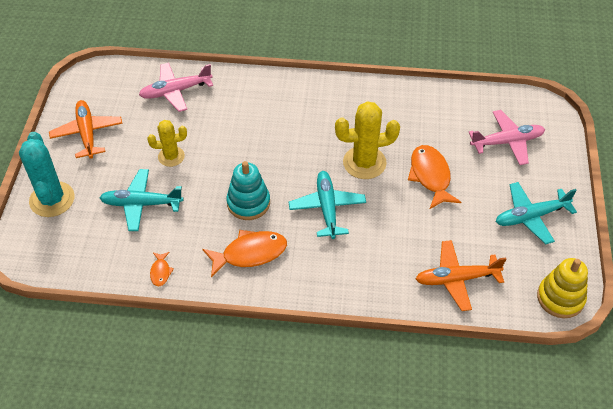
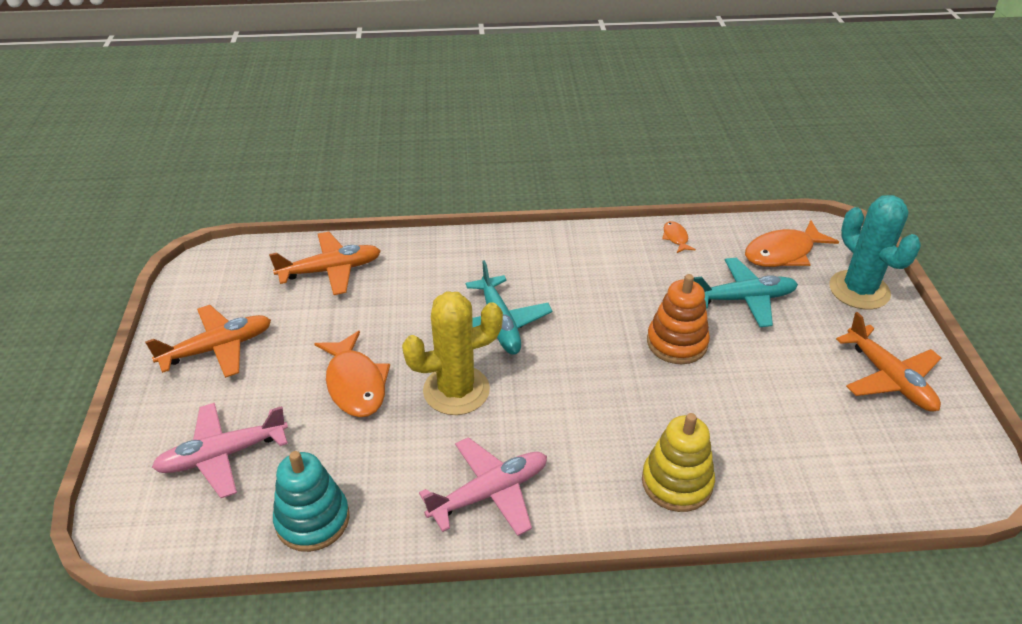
camera: 170 degrees right, 10 degrees down
pink plane [139,63,213,112] -> pink plane moved to [419,437,547,536]
yellow cactus [147,120,187,167] -> none
orange fish [202,230,287,278] -> orange fish moved to [745,220,839,267]
turquoise stacking toy [226,161,270,220] -> turquoise stacking toy moved to [273,451,350,552]
turquoise plane [496,182,577,244] -> orange plane [145,305,271,378]
yellow stacking toy [537,258,588,318] -> yellow stacking toy moved to [642,413,715,512]
none -> orange stacking toy [647,274,710,364]

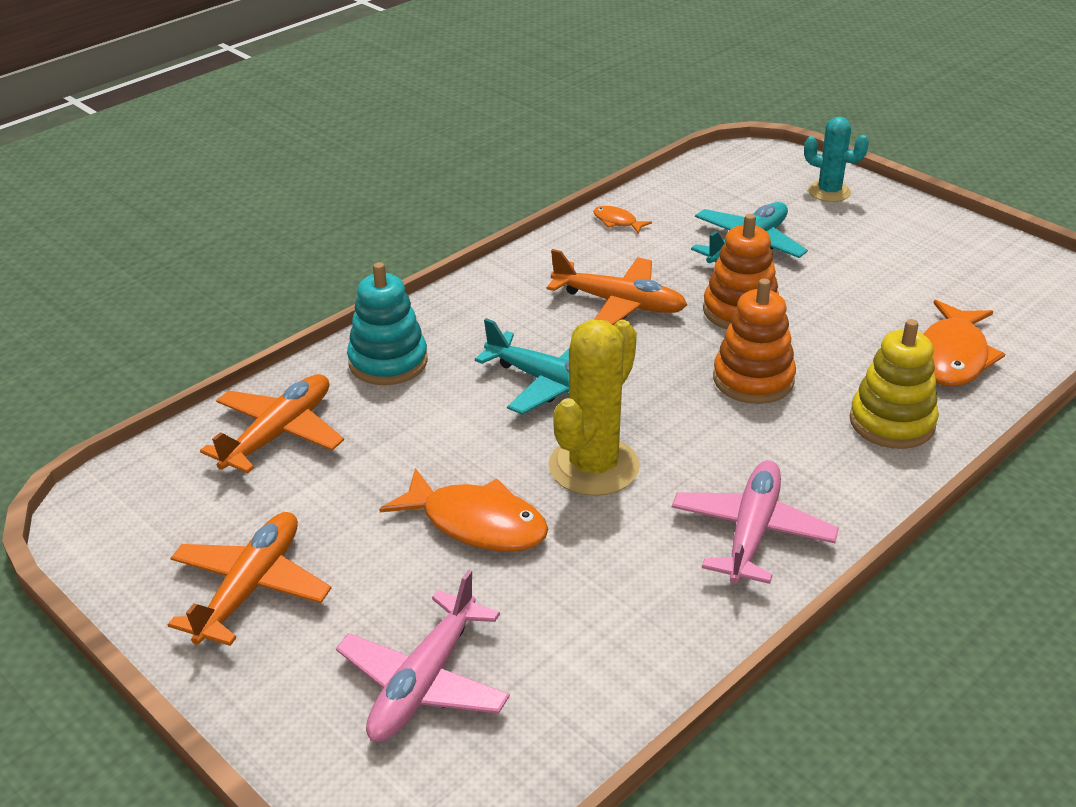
camera: 40 degrees left, 5 degrees down
turquoise stacking toy [273,451,350,552] -> turquoise stacking toy moved to [347,262,428,385]
orange fish [745,220,839,267] -> orange fish moved to [923,300,1005,387]
turquoise cactus [829,195,921,310] -> turquoise cactus [804,117,869,202], size x0.62
orange plane [836,312,941,412] -> orange plane moved to [547,249,687,325]
none -> orange stacking toy [713,279,796,404]

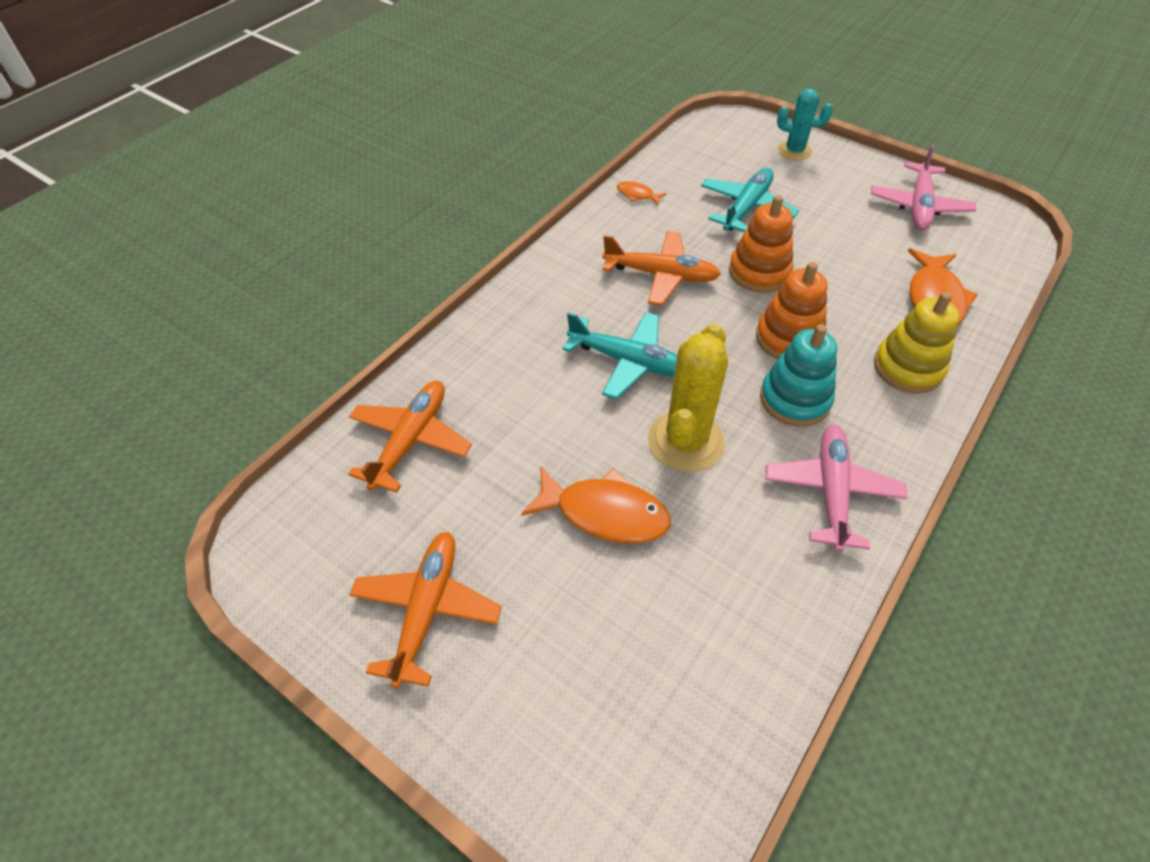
camera: 10 degrees left, 15 degrees up
pink plane [336,570,510,742] -> pink plane moved to [871,144,976,231]
turquoise stacking toy [347,262,428,385] -> turquoise stacking toy moved to [760,324,837,427]

